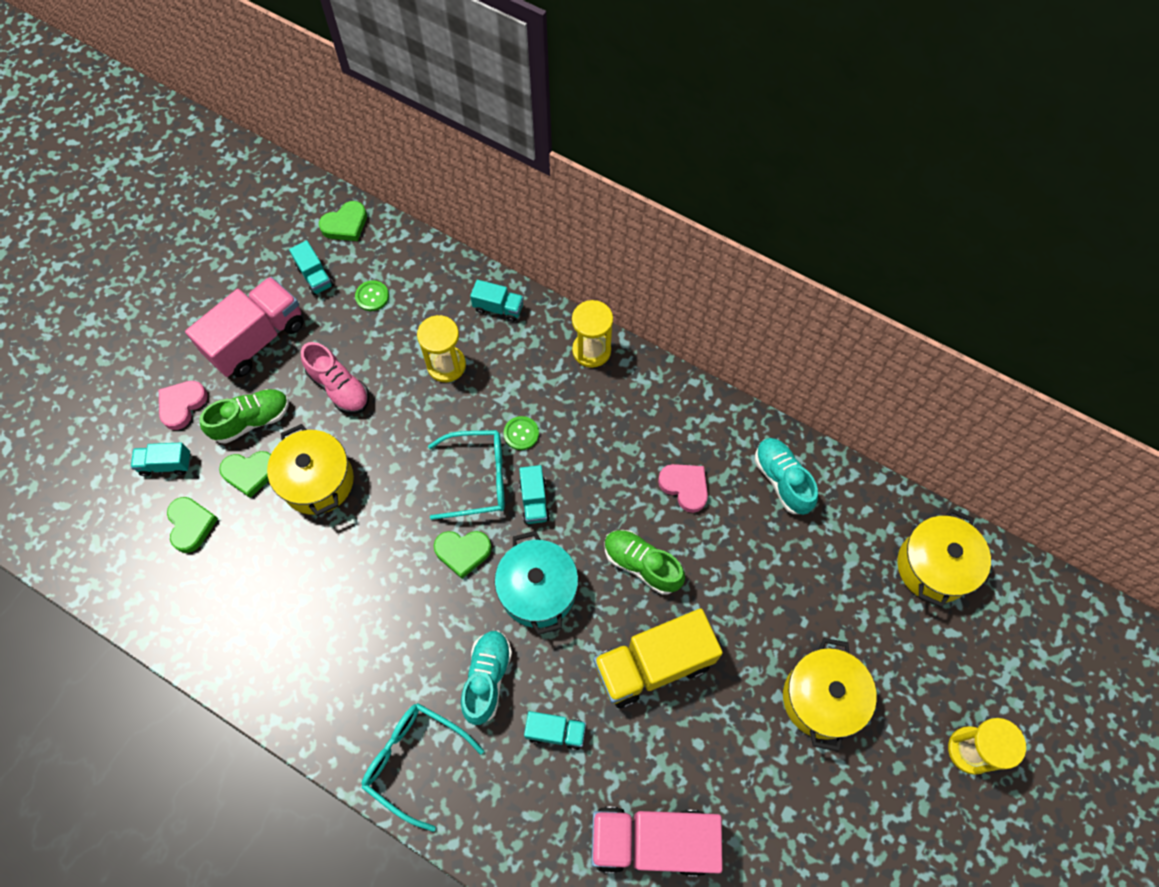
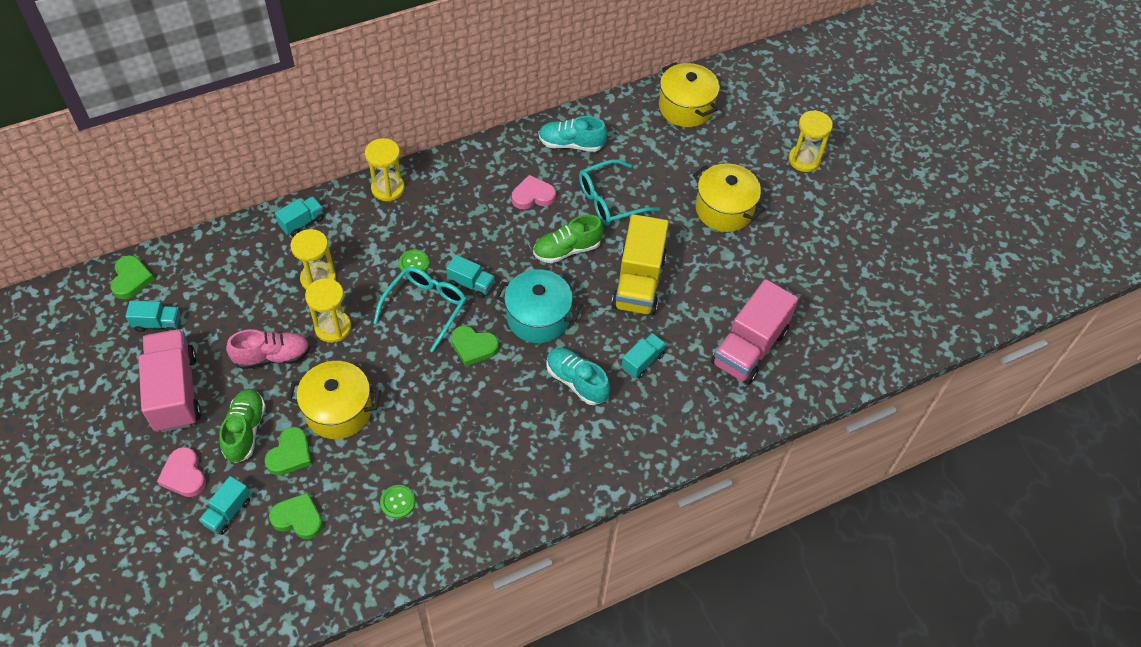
camera: 60 degrees left, 10 degrees down
green button [355,280,389,311] -> green button moved to [380,485,415,519]
turquoise glasses [362,703,484,832] -> turquoise glasses moved to [579,159,660,225]
green heart [434,531,492,579] -> green heart turned 75 degrees clockwise [451,326,499,366]
none -> yellow hourglass [305,278,351,343]

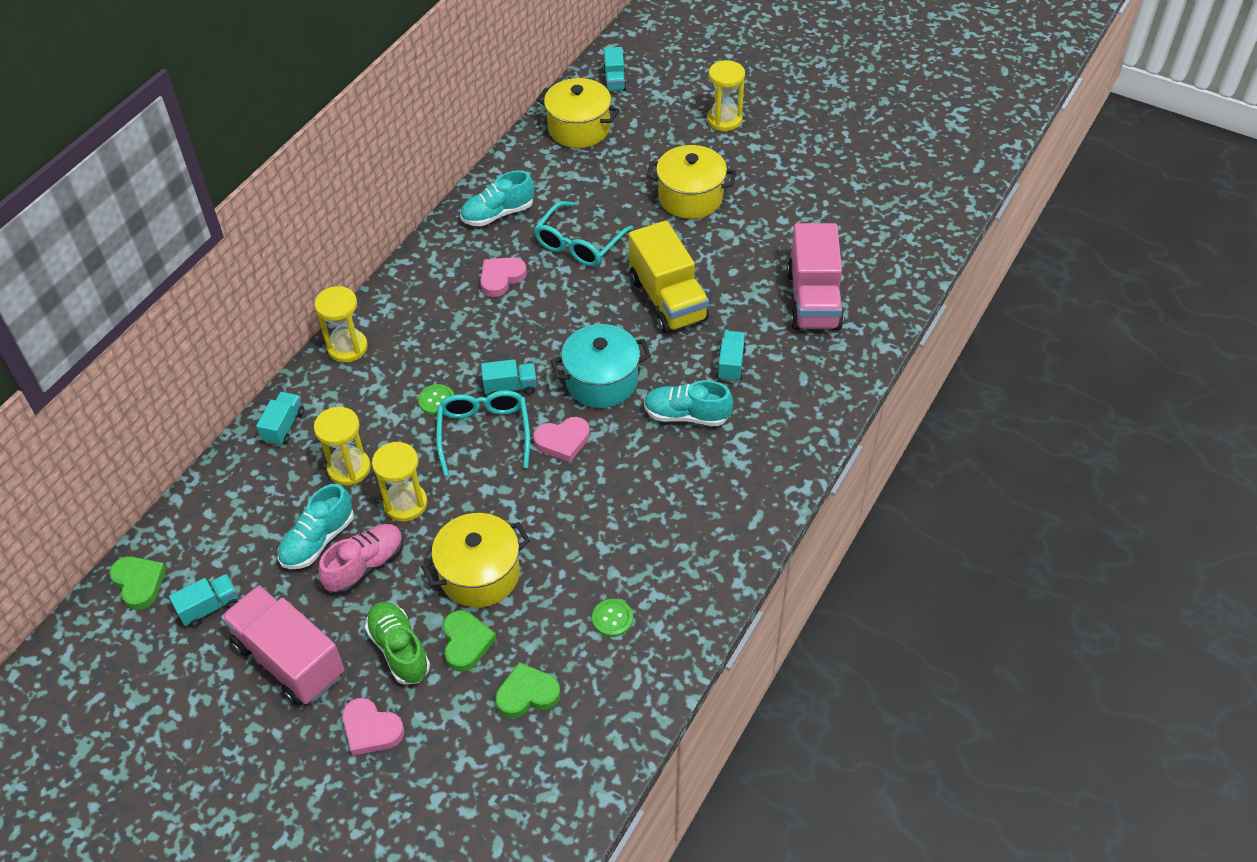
camera: 30 degrees left, 5 degrees down
turquoise truck [199,476,251,535] -> turquoise truck moved to [603,47,627,91]
green heart [451,326,499,366] -> pink heart [533,417,590,462]
green shoe [533,215,604,263] -> none
none -> turquoise shoe [278,484,354,569]

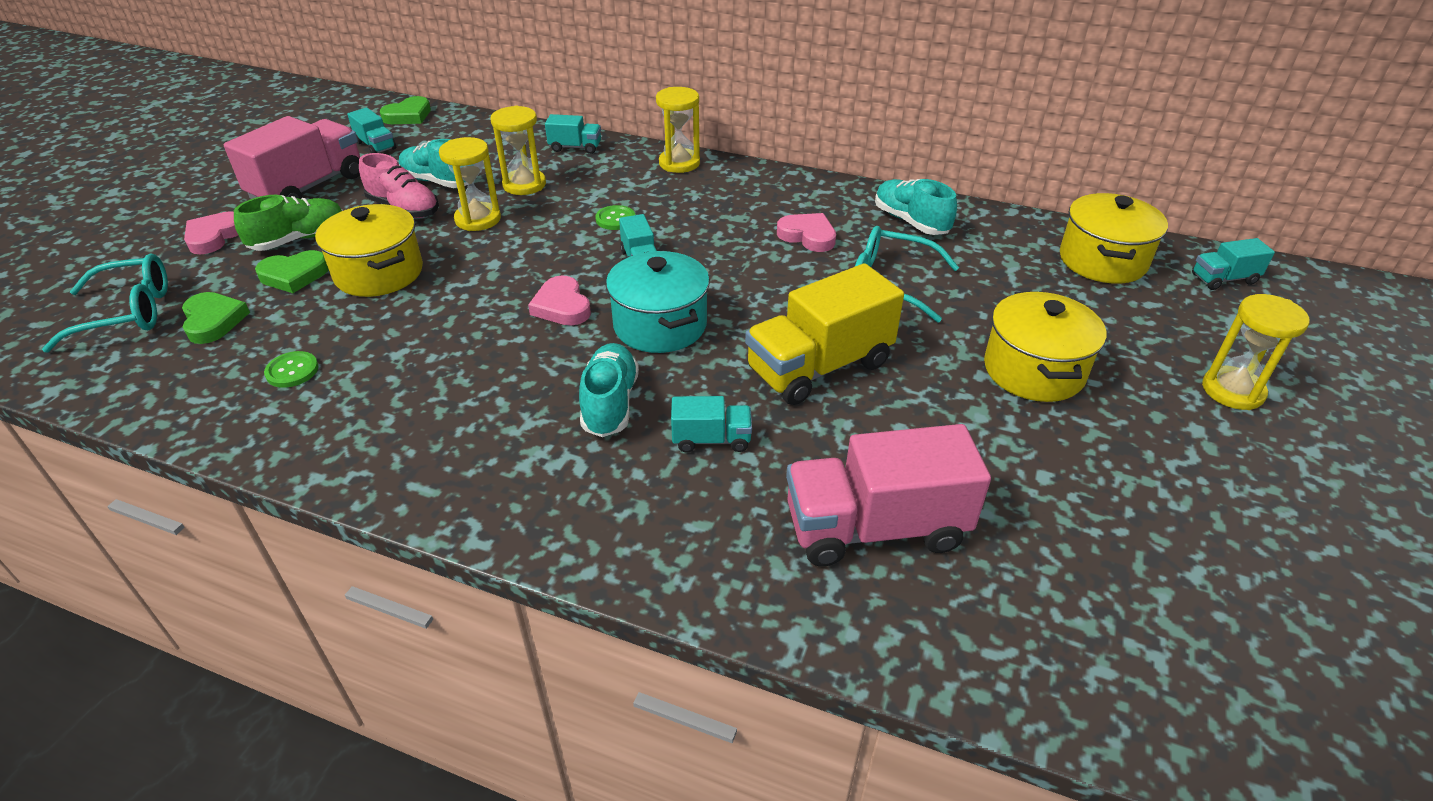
camera: 80 degrees right, 10 degrees down
turquoise glasses [436,390,530,476] -> turquoise glasses moved to [42,253,168,352]

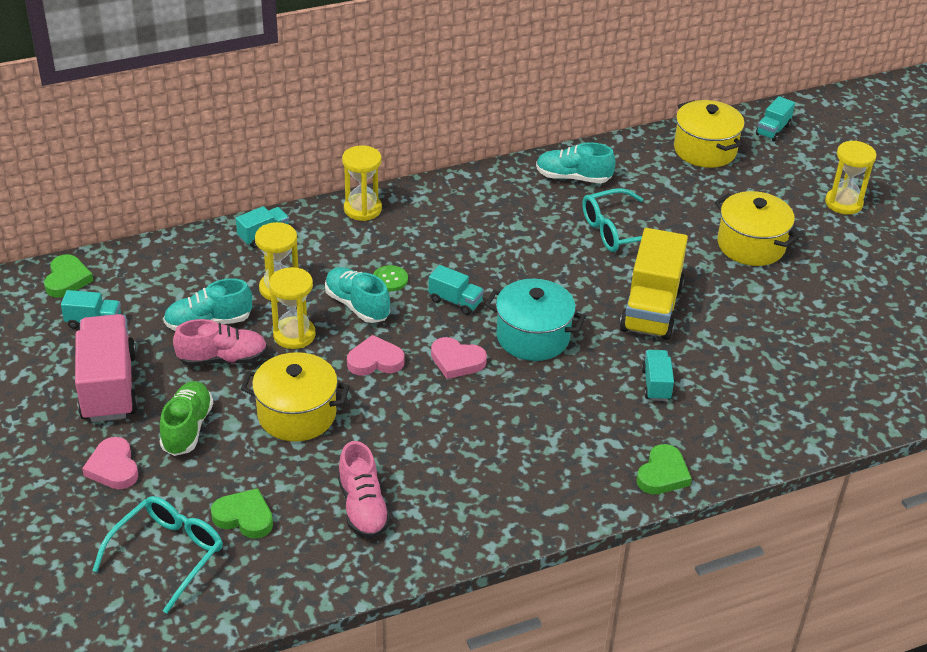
camera: 45 degrees left, 0 degrees up
green heart [255,250,329,293] -> green heart moved to [636,444,692,494]
green button [264,351,319,388] -> pink shoe [338,441,391,539]
turquoise shoe [579,343,639,437] -> turquoise shoe moved to [325,267,390,323]
turquoise truck [671,396,752,453] -> turquoise truck turned 45 degrees counterclockwise [641,350,674,401]
pink heart [777,213,836,252] -> pink heart moved to [347,335,404,376]
pink truck [786,424,991,566] -> none

